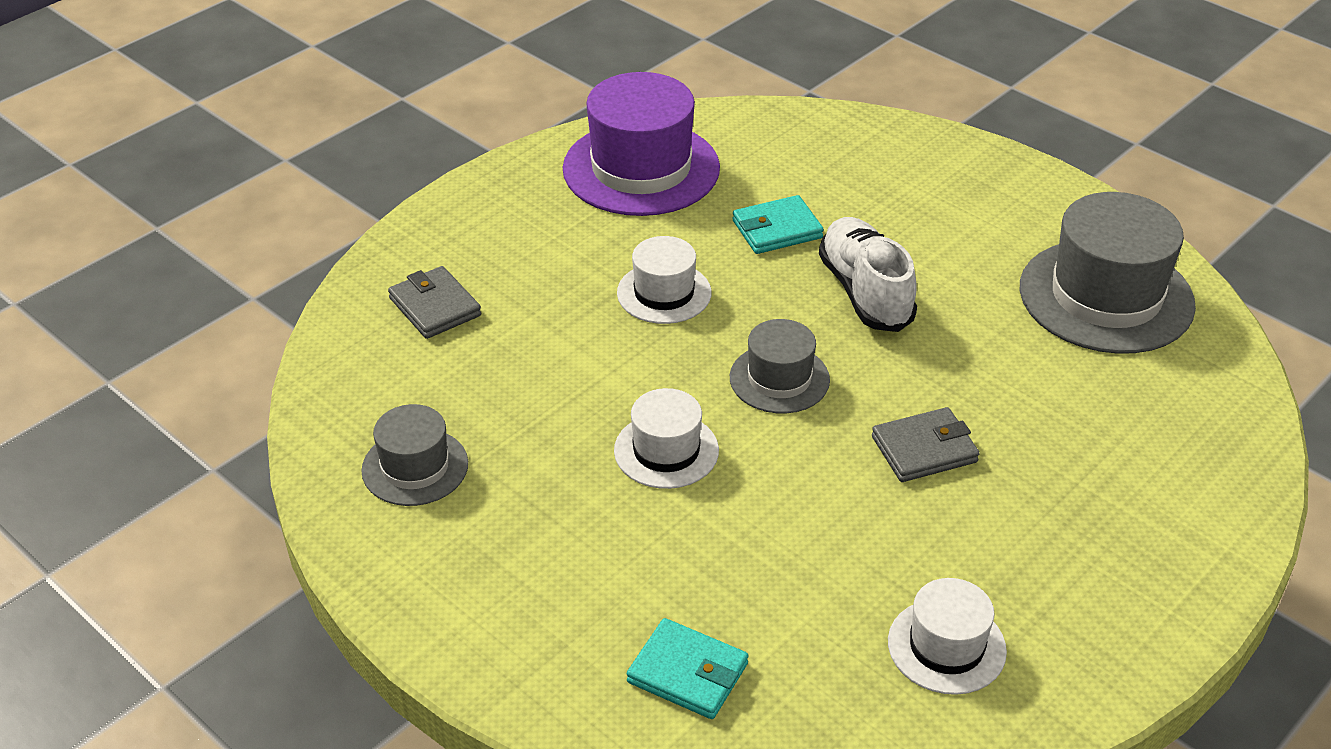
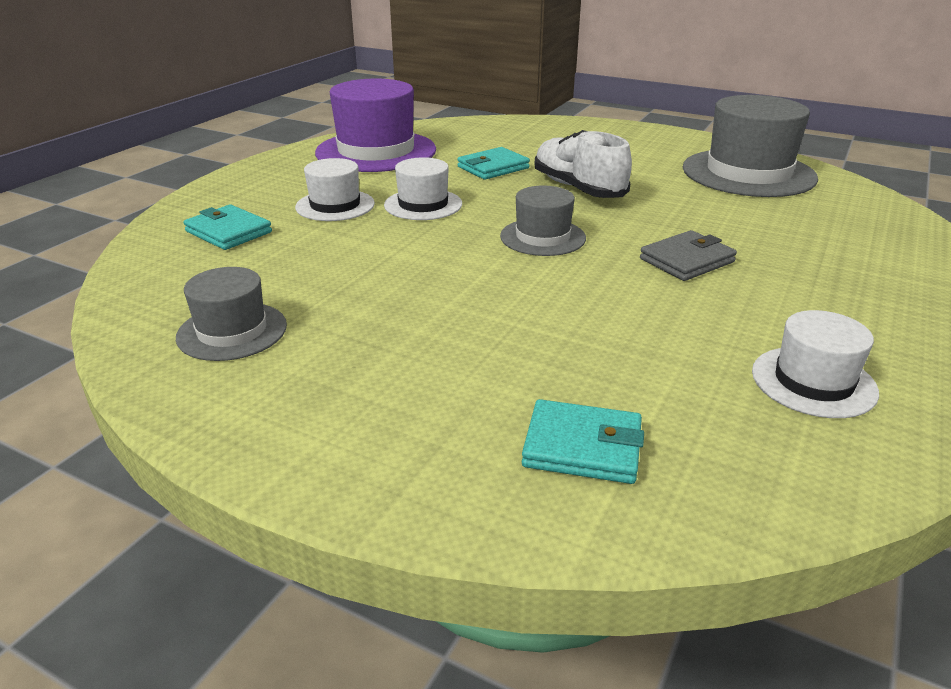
camera: 15 degrees left, 10 degrees down
grey wallet [388,266,481,339] -> turquoise wallet [183,205,272,250]
white hat [614,388,719,489] -> white hat moved to [295,158,375,221]

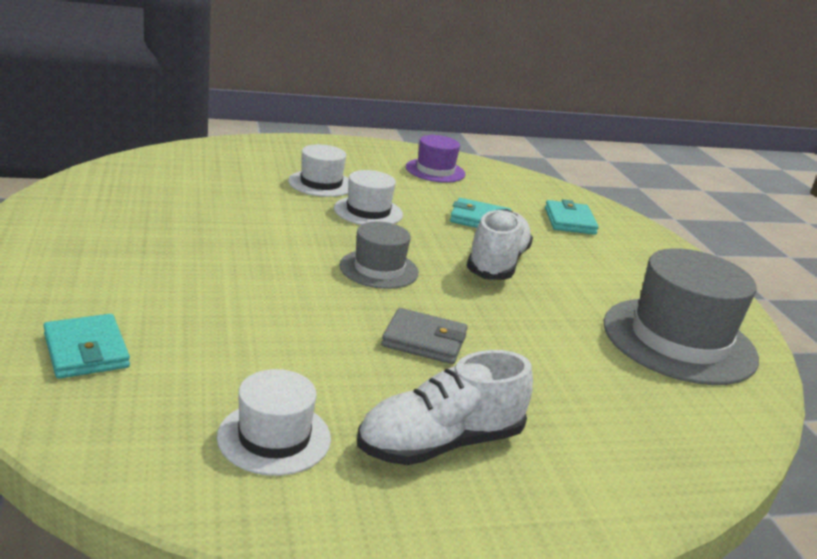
camera: 45 degrees right, 5 degrees down
grey hat [176,267,287,361] -> none
turquoise wallet [183,205,272,250] -> turquoise wallet moved to [545,199,599,235]
purple hat [315,79,436,172] -> purple hat [406,135,465,183], size x0.55
none -> white shoe [357,350,533,465]

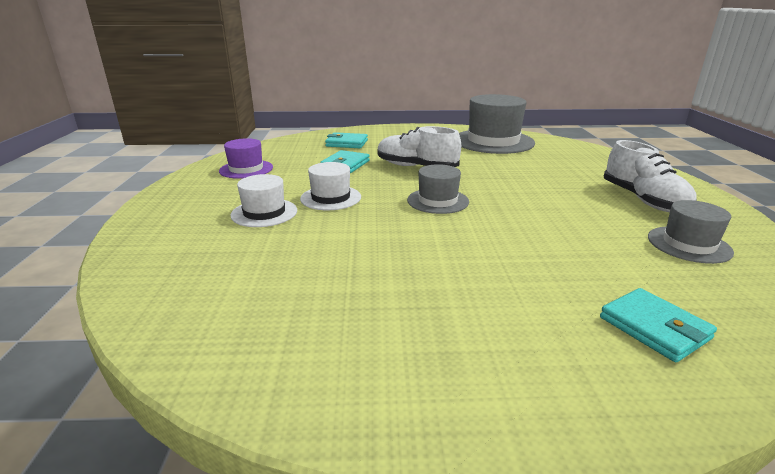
camera: 75 degrees left, 0 degrees up
turquoise wallet [43,314,130,379] -> turquoise wallet turned 75 degrees clockwise [600,288,717,362]
white hat [217,369,331,476] -> grey hat [648,200,734,264]
grey wallet [381,308,468,364] -> none

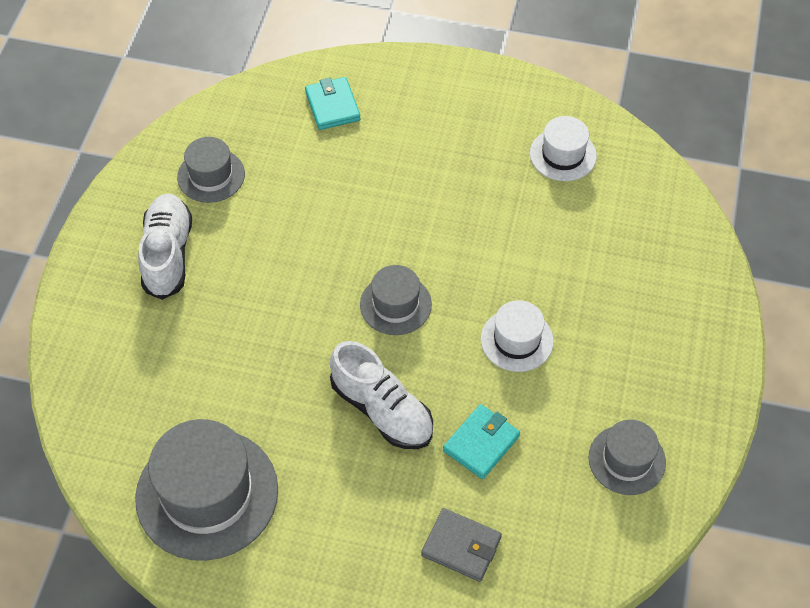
camera: 165 degrees left, 30 degrees up
purple hat [219,138,273,179] -> grey hat [589,419,666,495]
white hat [230,174,297,227] -> white hat moved to [530,116,597,181]
turquoise wallet [325,132,368,148] -> grey wallet [421,508,502,582]

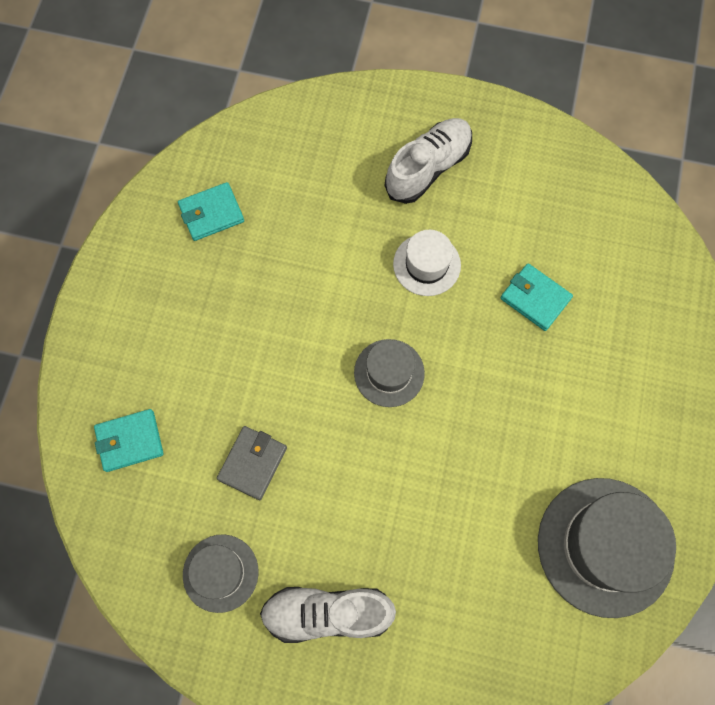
camera: 90 degrees left, 15 degrees up
white shoe [330,341,433,449] -> white shoe moved to [385,118,472,204]
grey wallet [421,508,502,582] -> grey wallet moved to [217,426,287,500]
white hat [530,116,597,181] -> turquoise wallet [178,182,244,241]
grey hat [589,419,666,495] -> none

